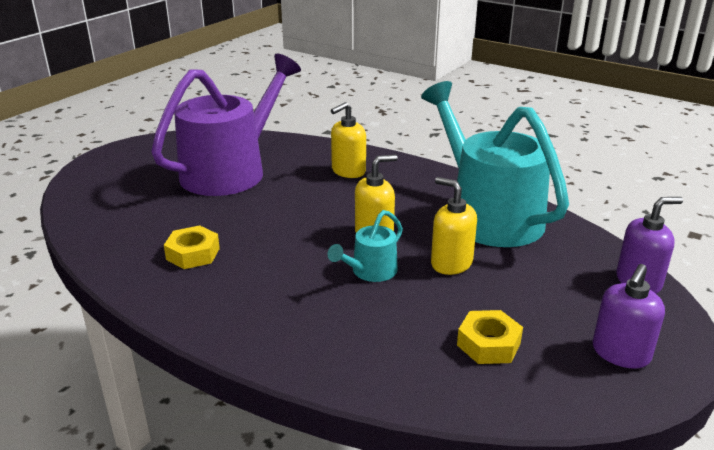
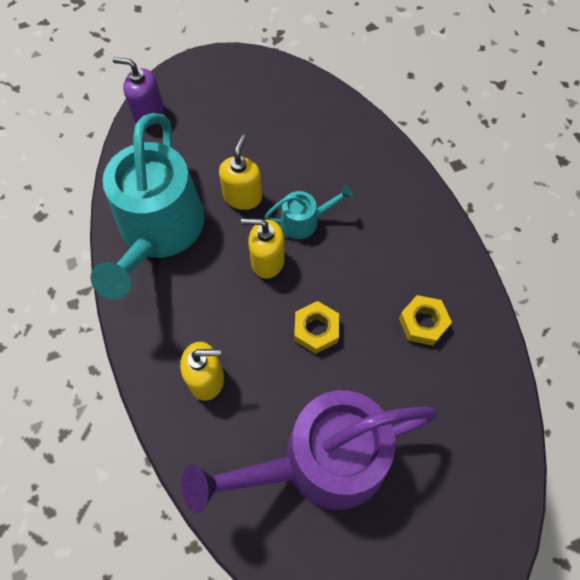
camera: 145 degrees left, 35 degrees up
yellow soap dispenser [431,177,477,275] -> yellow soap dispenser turned 150 degrees counterclockwise [219,135,262,210]
yellow nut [457,310,523,364] -> yellow nut moved to [294,301,339,354]
purple soap dispenser [592,264,665,369] -> none

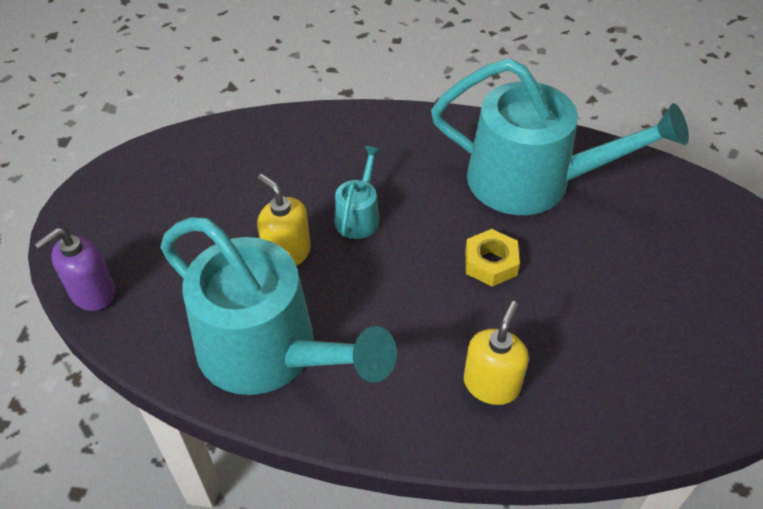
camera: 60 degrees left, 15 degrees down
purple watering can [181,390,438,513] -> none
yellow soap dispenser [241,218,285,279] -> none
yellow nut [399,295,452,346] -> turquoise watering can [431,58,689,215]

